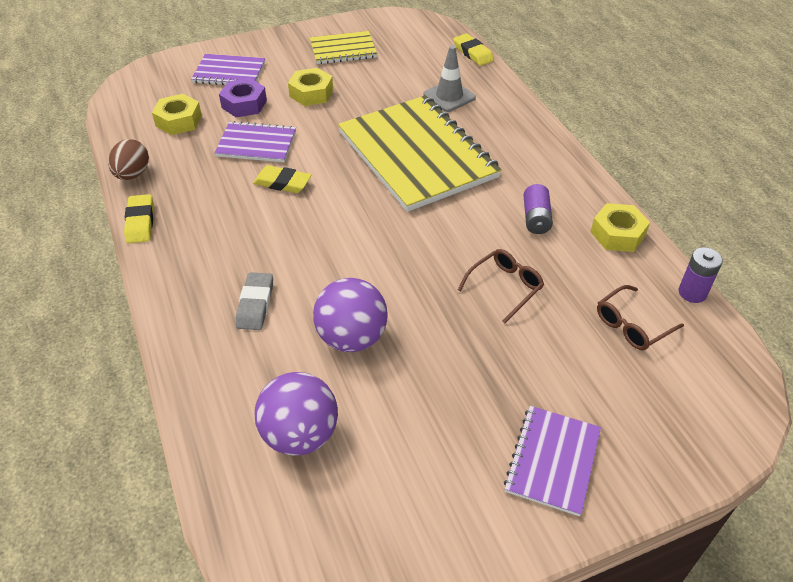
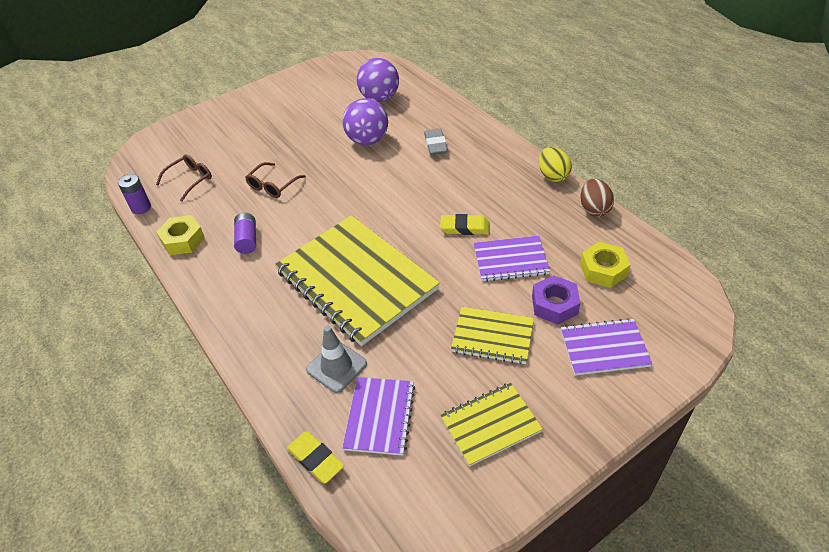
camera: 170 degrees right, 0 degrees up
yellow eraser [124,194,154,243] -> yellow egg [539,147,572,182]
yellow nut [288,68,333,106] -> yellow notebook [451,307,534,364]
purple notebook [504,406,601,516] -> purple notebook moved to [342,377,415,456]

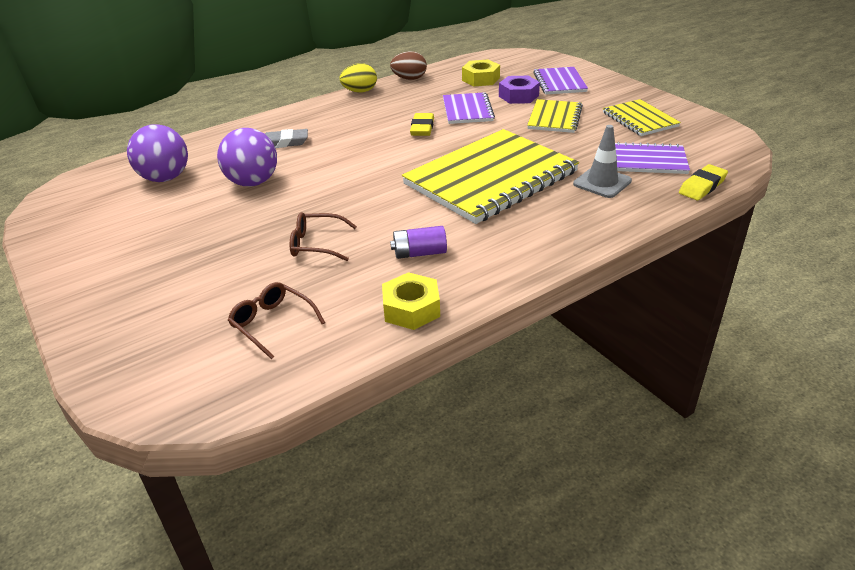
camera: 90 degrees left, 10 degrees down
purple battery [118,174,151,214] -> none
brown glasses [245,162,306,198] -> brown glasses turned 150 degrees clockwise [290,212,357,261]

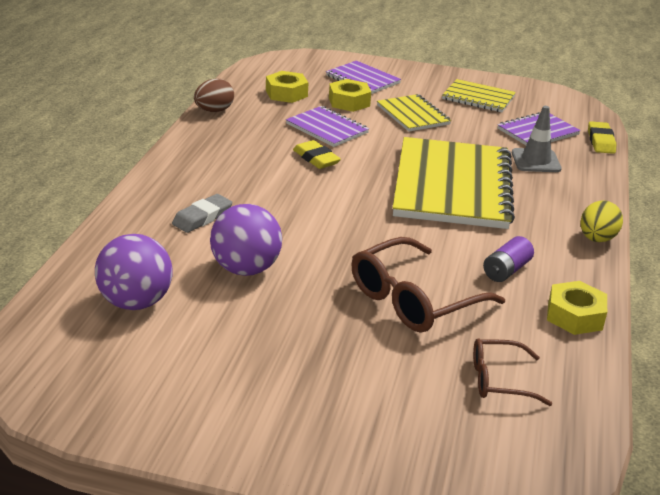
camera: 45 degrees left, 5 degrees down
brown glasses [290,212,357,261] -> brown glasses [352,237,505,333], size x1.75
yellow egg [339,63,377,93] -> yellow egg moved to [580,200,623,242]
purple nut [499,76,540,104] -> yellow nut [329,79,371,112]

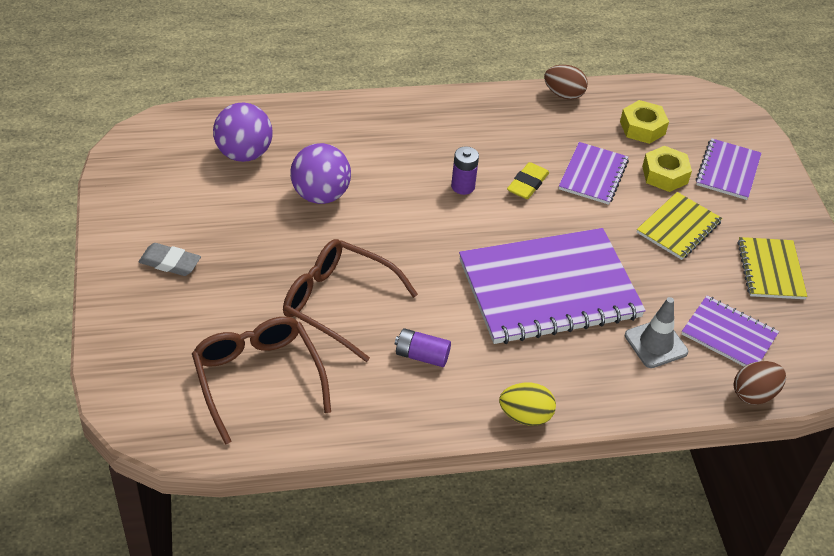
camera: 65 degrees right, 15 degrees up
grey eraser [172,194,232,233] -> grey eraser moved to [138,243,201,276]
yellow notebook [392,137,515,229] -> purple notebook [459,228,646,344]
brown glasses [473,338,552,406] -> brown glasses [192,317,331,445], size x1.75
yellow nut [547,281,607,335] -> none
yellow eraser [588,121,616,154] -> brown egg [734,361,786,405]
none -> purple battery [451,146,479,195]

